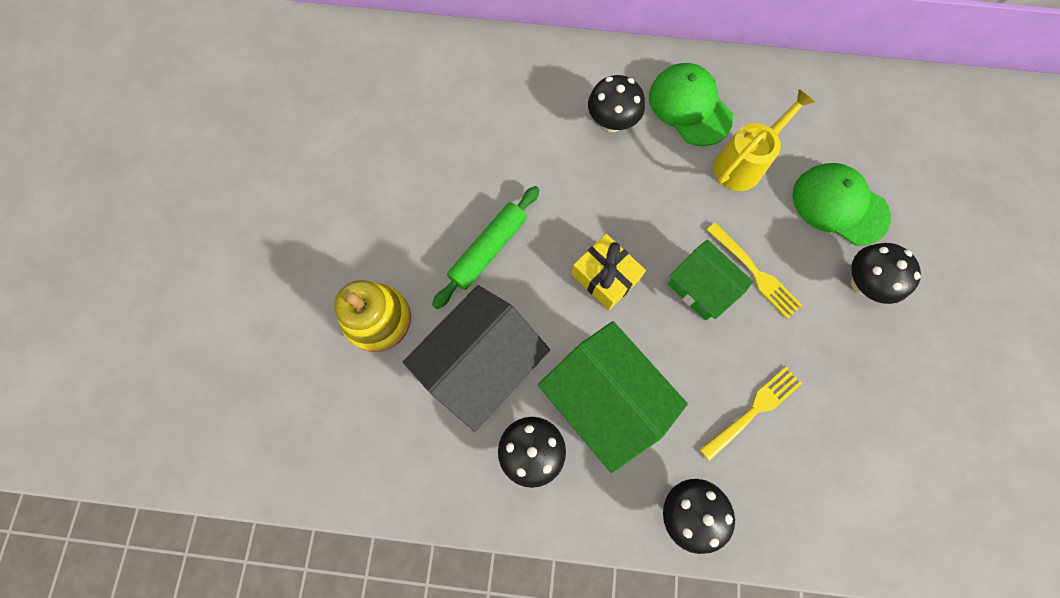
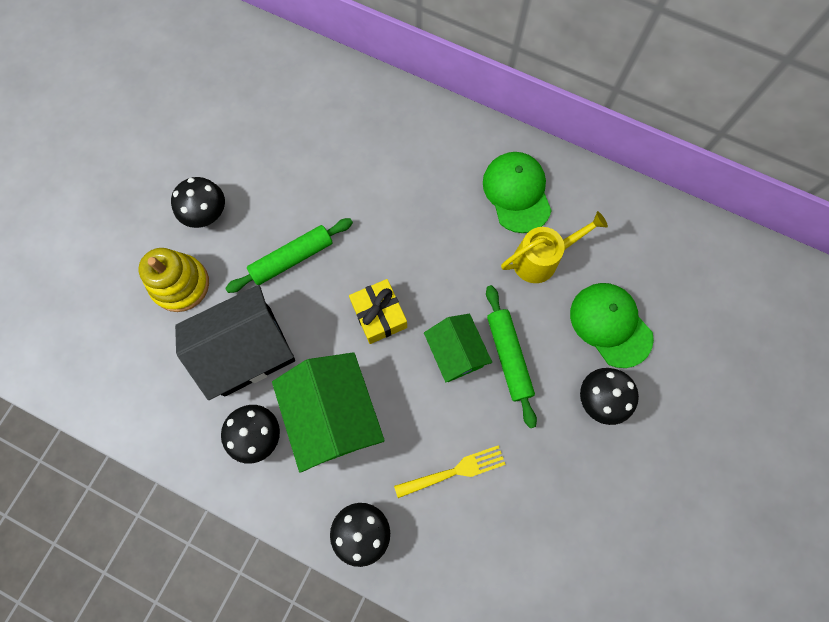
camera: 20 degrees right, 0 degrees up
black mushroom [588,75,645,132] -> black mushroom moved to [171,177,225,228]
yellow fork [707,223,803,319] -> green rolling pin [486,285,537,428]

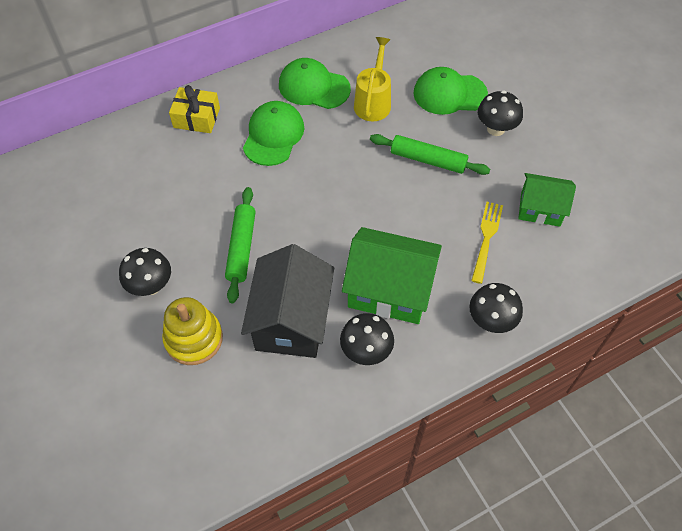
camera: 55 degrees left, 15 degrees down
yellow gift [349,279,407,344] -> yellow gift moved to [169,85,220,133]
green house [424,314,492,382] -> green house moved to [518,173,576,227]
none -> green cap [243,101,304,166]

